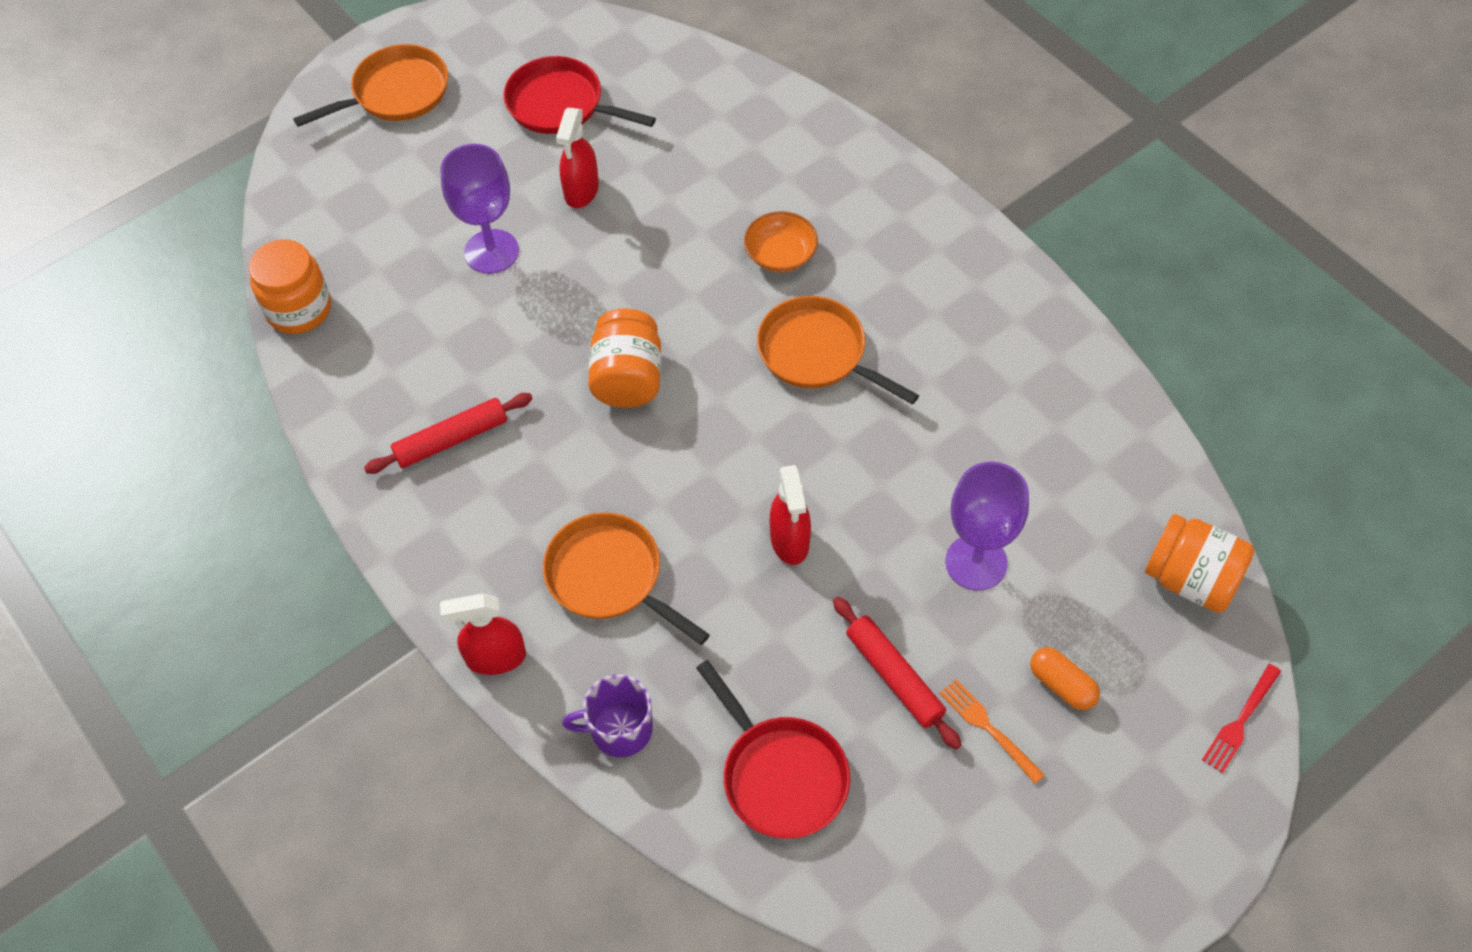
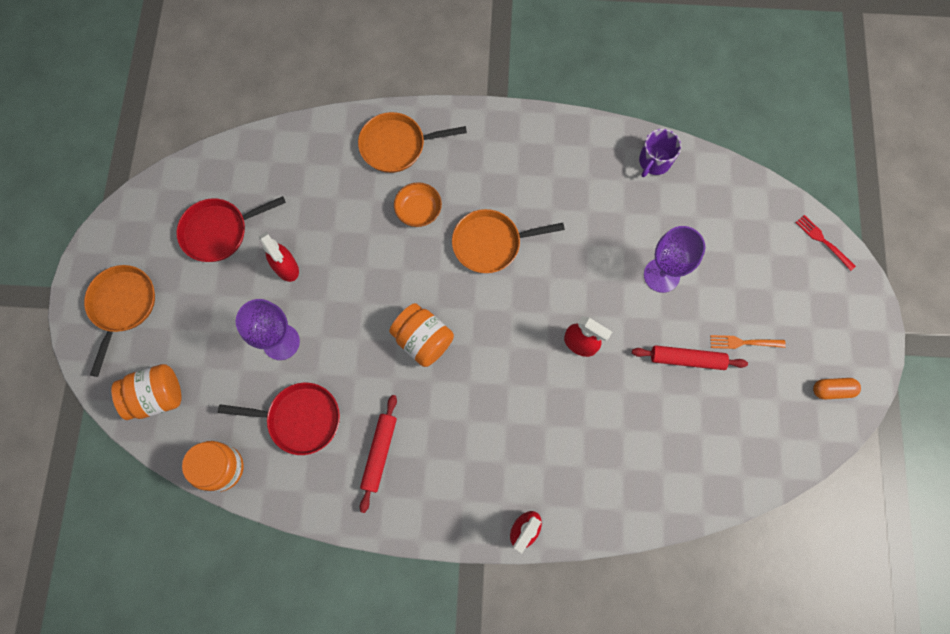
camera: 50 degrees left, 15 degrees up
orange pan [543,512,710,645] -> orange pan moved to [358,112,467,173]
purple mug [562,674,653,757] -> purple mug moved to [639,129,681,177]
red pan [696,660,850,839] -> red pan moved to [218,383,340,455]
orange capsule [1030,647,1100,710] -> orange capsule moved to [813,378,861,399]
orange jar [1145,514,1255,613] -> orange jar moved to [111,364,181,420]
red fork [1202,664,1281,773] -> red fork turned 150 degrees clockwise [796,215,856,271]

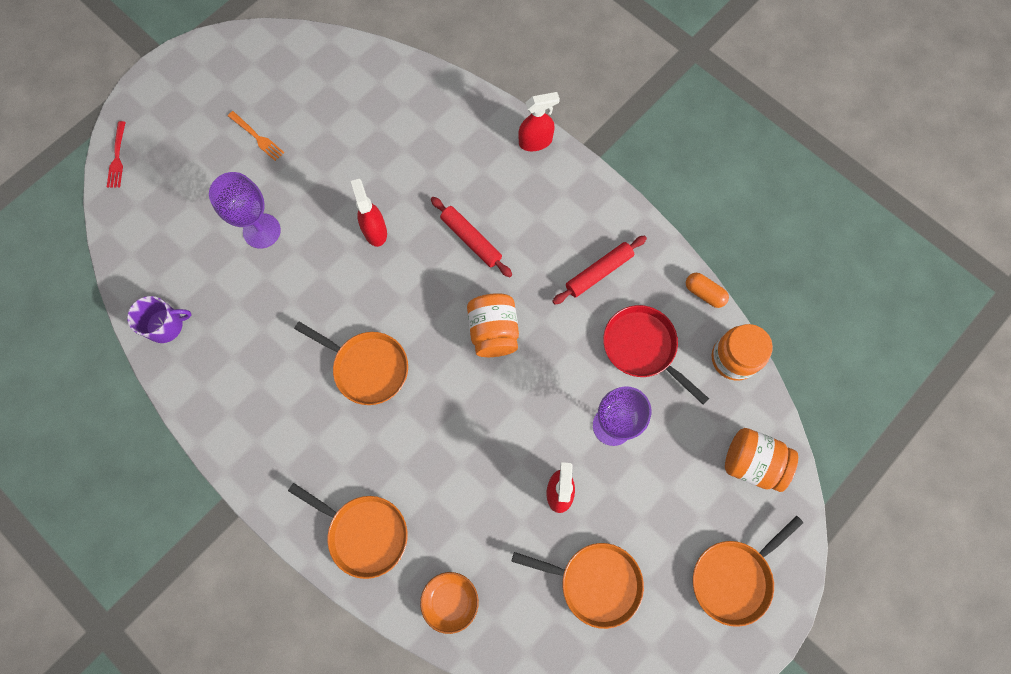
camera: 140 degrees left, 0 degrees up
red pan [176,196,286,262] -> orange pan [511,543,644,629]
orange bowl [394,182,442,227] -> orange bowl moved to [420,572,479,634]
red rolling pin [632,345,748,370] -> red rolling pin moved to [431,197,512,277]
orange capsule [813,378,861,399] -> orange capsule moved to [686,273,729,308]

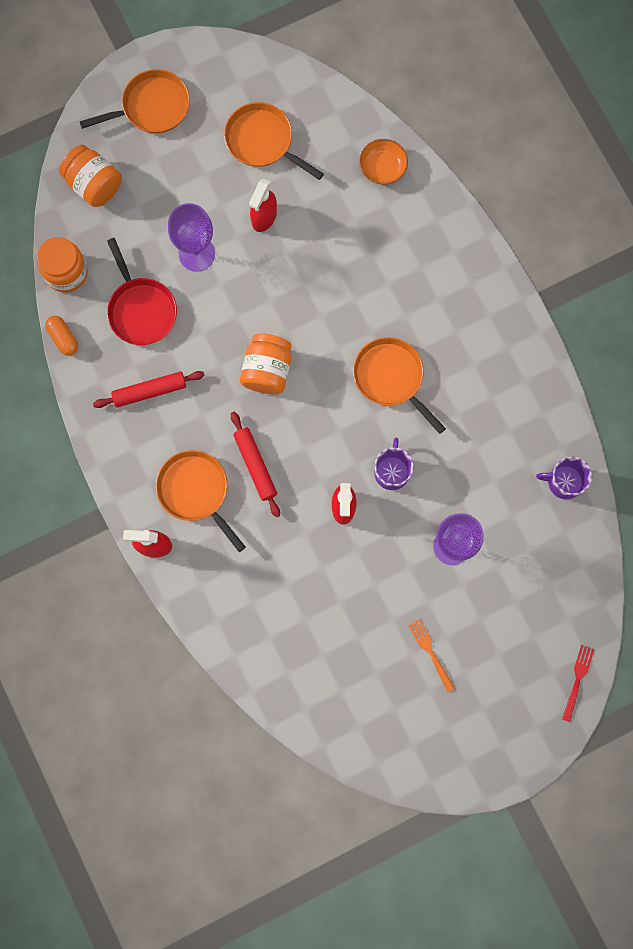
camera: 160 degrees left, 5 degrees up
orange pan [288,483,408,579] -> orange pan moved to [156,450,246,552]
none -> purple mug [374,438,414,490]

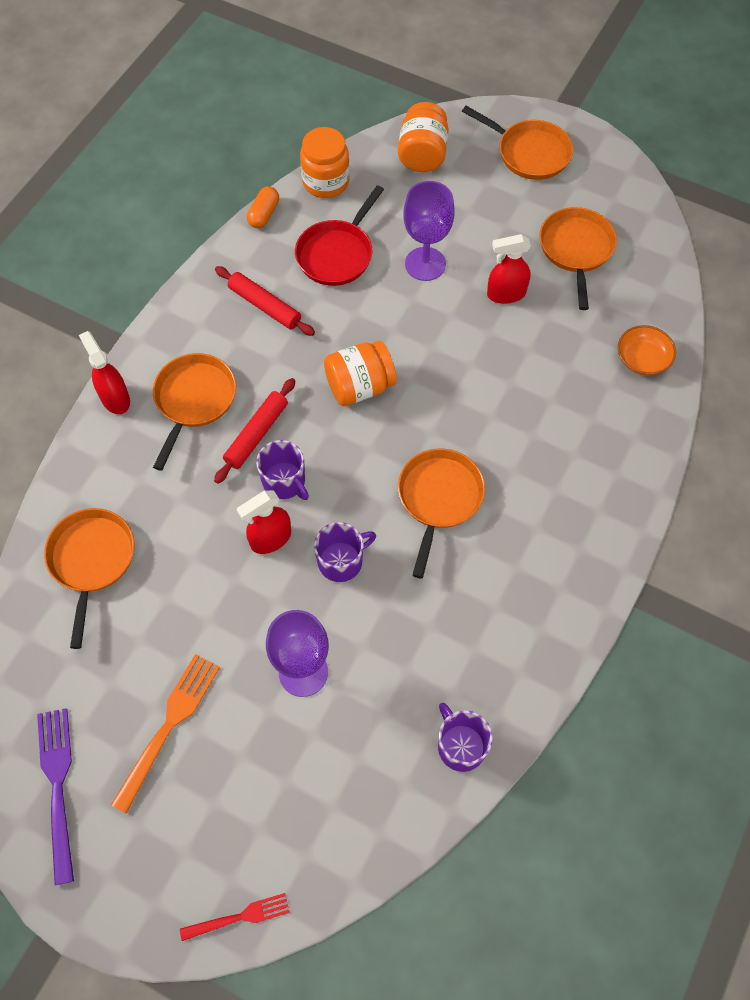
camera: 55 degrees right, 15 degrees down
orange fork [408,619,455,692] -> orange fork [111,654,220,814], size x1.65
none -> purple fork [37,708,74,885]
none -> orange pan [44,508,134,649]
none -> purple mug [256,440,309,500]

